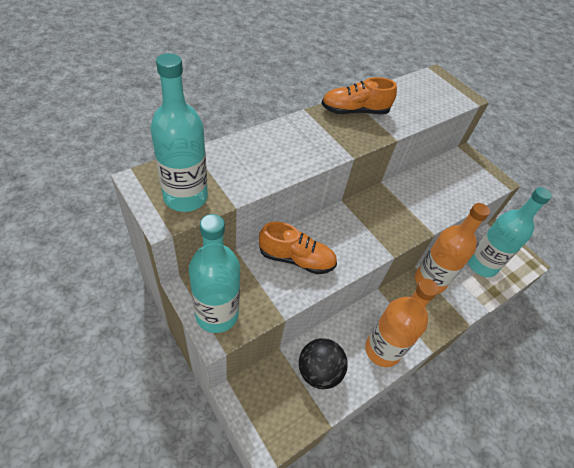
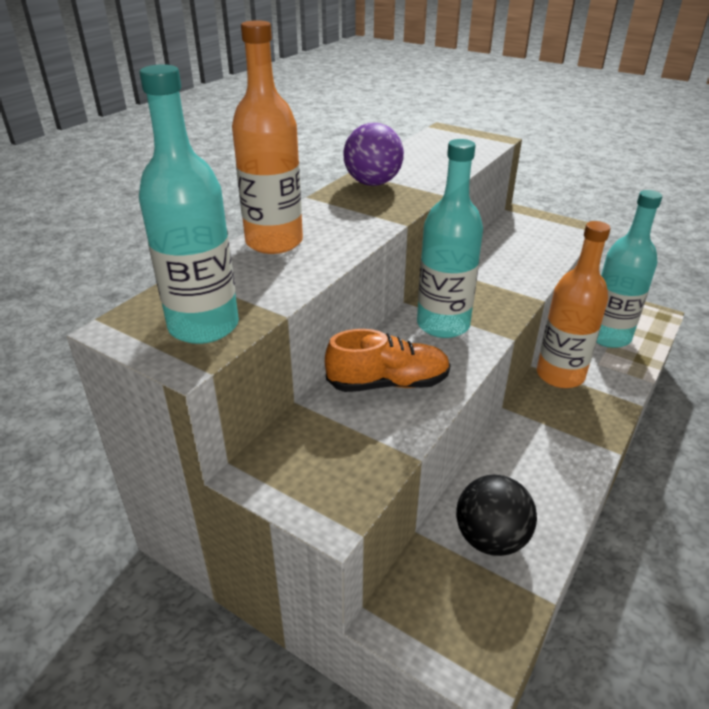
camera: 15 degrees left, 15 degrees down
turquoise bottle [189,214,240,333] -> turquoise bottle moved to [417,139,483,338]
orange shoe [321,77,397,114] -> purple ball [344,123,404,186]
orange bottle [365,279,439,367] -> orange bottle moved to [232,20,303,254]

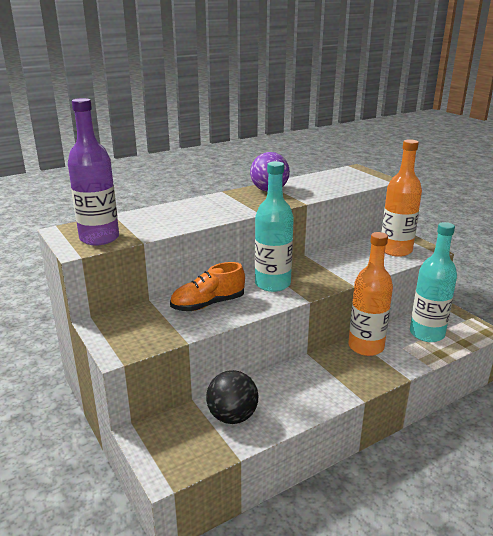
camera: 25 degrees right, 10 degrees down
turquoise bottle [139,64,239,344] -> purple bottle [68,98,119,245]
orange bottle [232,20,303,254] -> orange bottle moved to [382,139,422,257]
orange shoe [325,329,451,392] -> orange shoe turned 135 degrees clockwise [170,262,245,311]

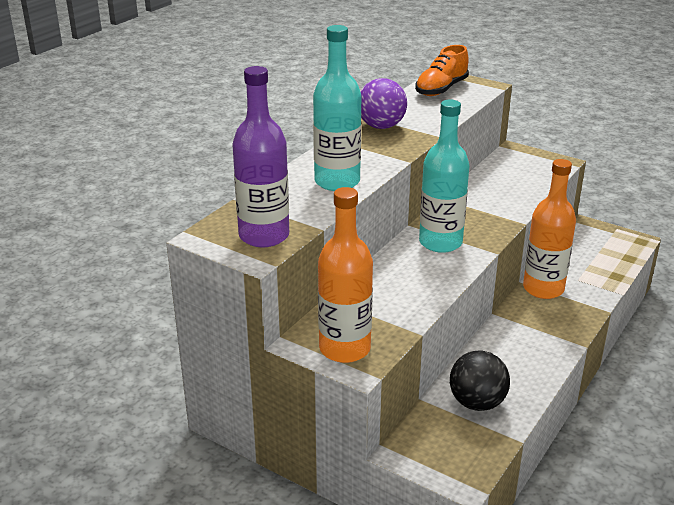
camera: 25 degrees left, 5 degrees up
orange shoe [170,262,245,311] -> orange shoe moved to [415,45,469,96]
orange bottle [382,139,422,257] -> orange bottle moved to [318,187,373,363]
turquoise bottle [410,222,457,342] -> turquoise bottle moved to [313,25,361,191]

